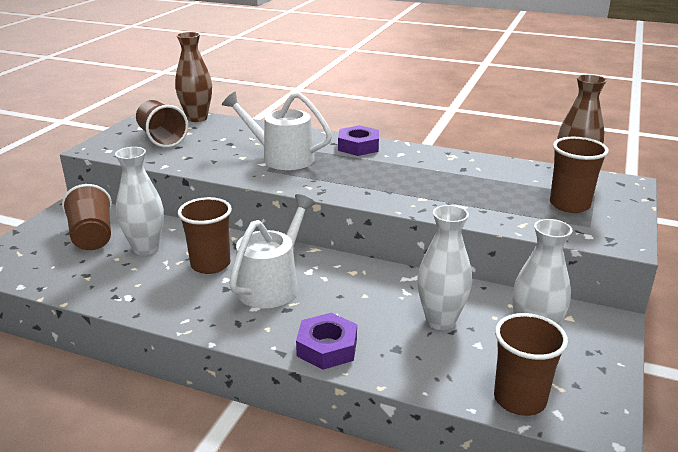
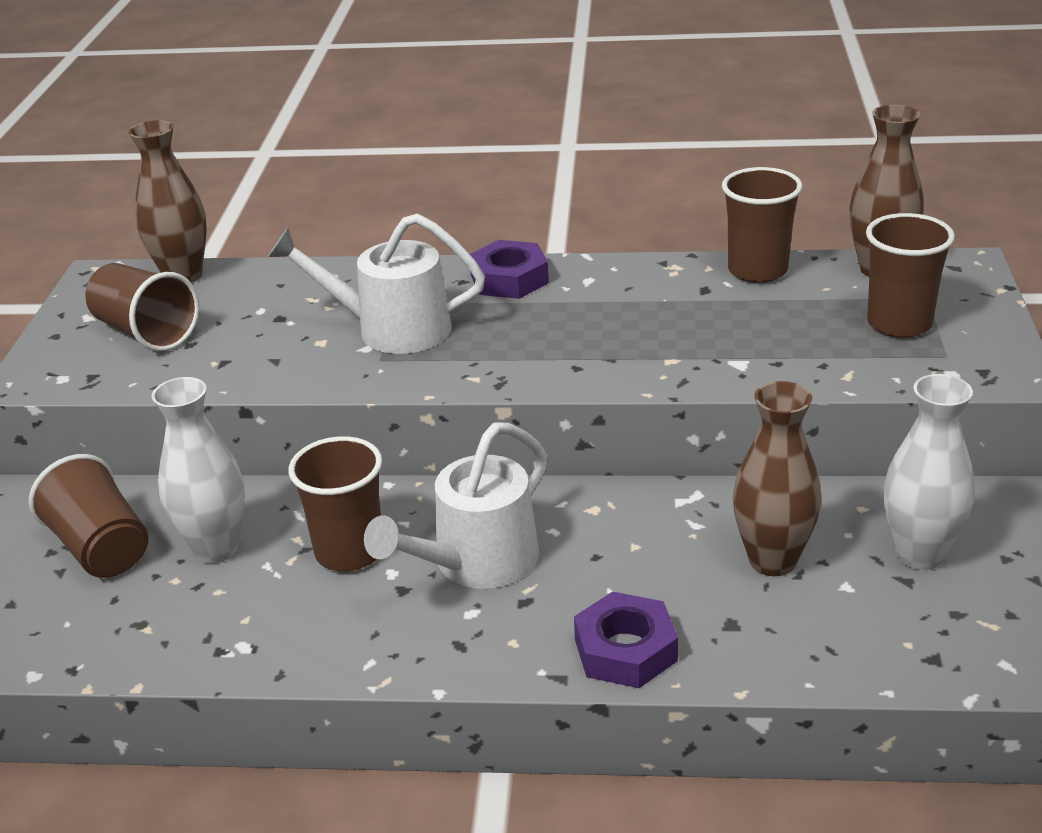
camera: 15 degrees left, 5 degrees up
white watering can [229,194,316,308] -> white watering can turned 150 degrees counterclockwise [364,422,548,589]
white vase [417,205,472,330] -> brown vase [733,381,821,576]
brown cup [494,313,568,416] -> brown cup moved to [722,167,802,283]

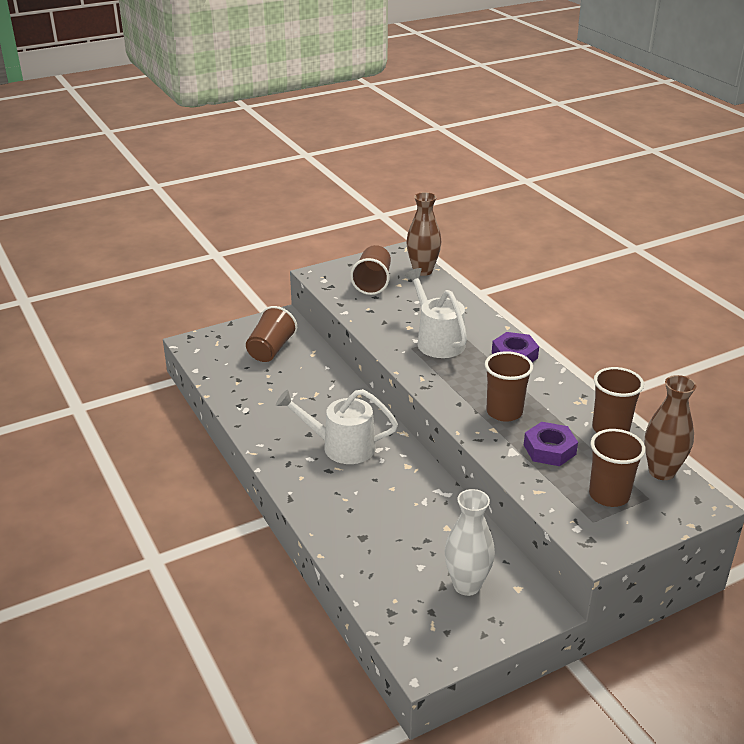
camera: 55 degrees right, 0 degrees up
white vase [152,377,245,564] -> none
brown cup [289,436,382,571] -> brown cup moved to [485,351,533,422]
purple nut [574,592,678,688] -> purple nut moved to [524,422,578,466]
brown vase [733,381,821,576] -> none

